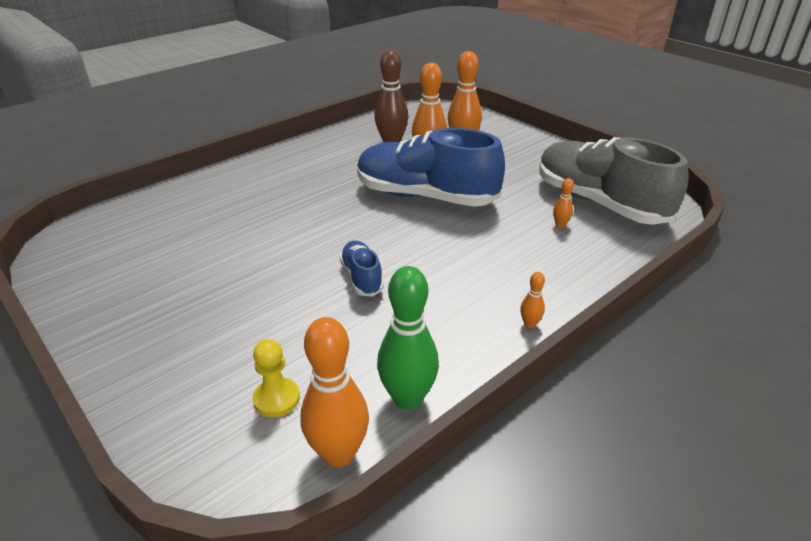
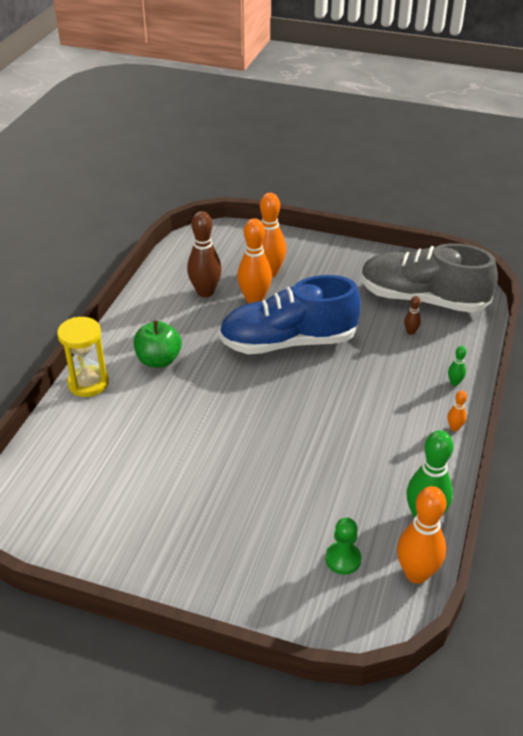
camera: 30 degrees left, 5 degrees up
yellow pawn [253,339,300,417] -> green pawn [325,518,361,575]
blue shoe [339,241,384,297] -> none
orange bowling pin [553,178,574,228] -> brown bowling pin [404,296,421,335]
none -> yellow hourglass [57,317,109,397]
none -> green apple [134,320,182,368]
none -> green bowling pin [448,346,466,386]

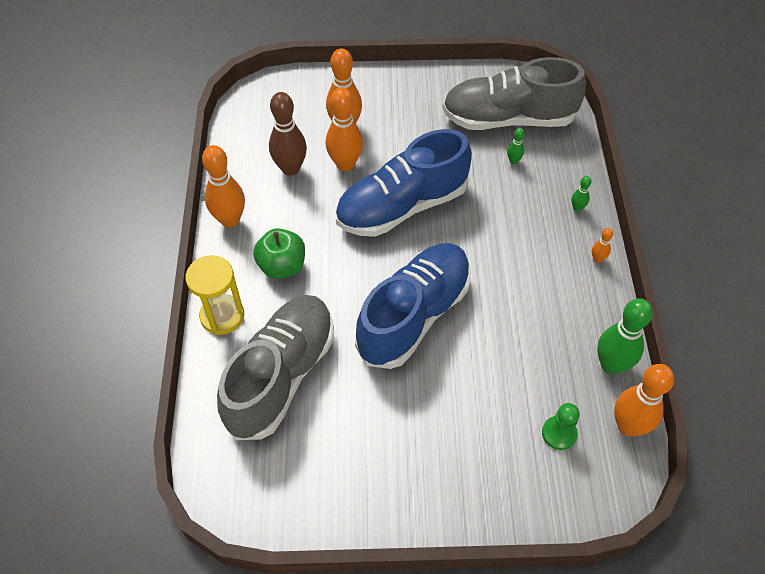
camera: 20 degrees left, 15 degrees up
brown bowling pin [404,296,421,335] -> green bowling pin [507,128,524,164]
none -> orange bowling pin [202,145,245,228]
none -> grey shoe [217,295,334,440]
none -> blue shoe [355,243,471,369]

